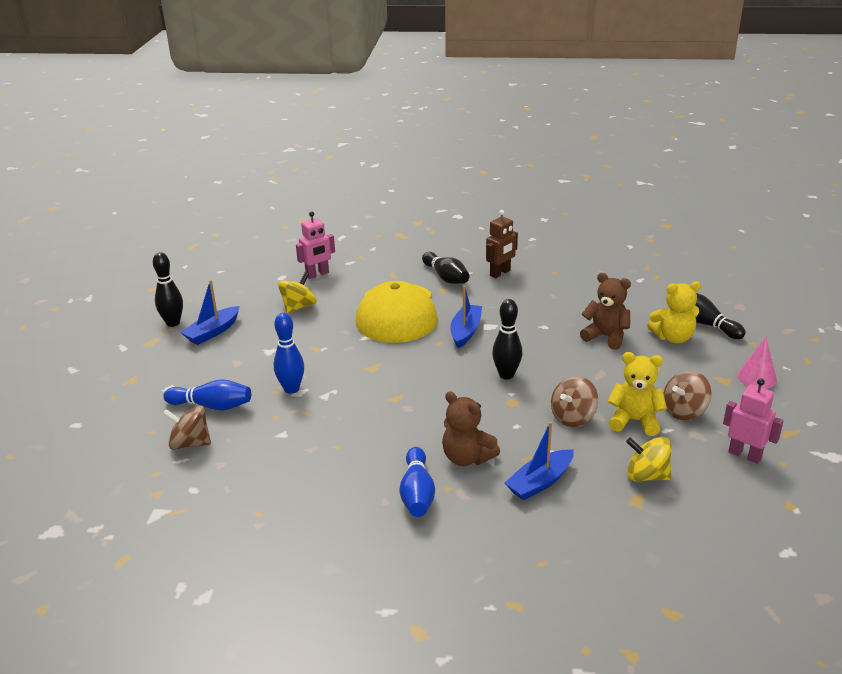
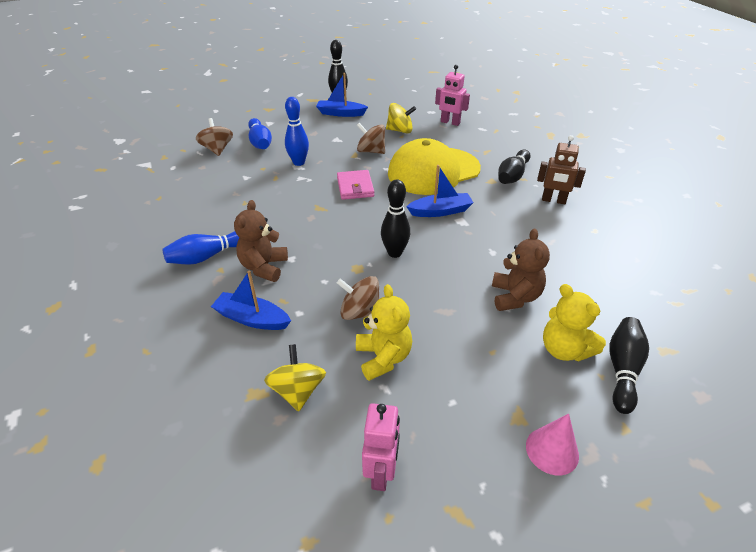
camera: 60 degrees right, 10 degrees up
brown spinning top [663,371,711,420] -> brown spinning top moved to [357,123,385,154]
none -> pink wallet [337,170,374,200]

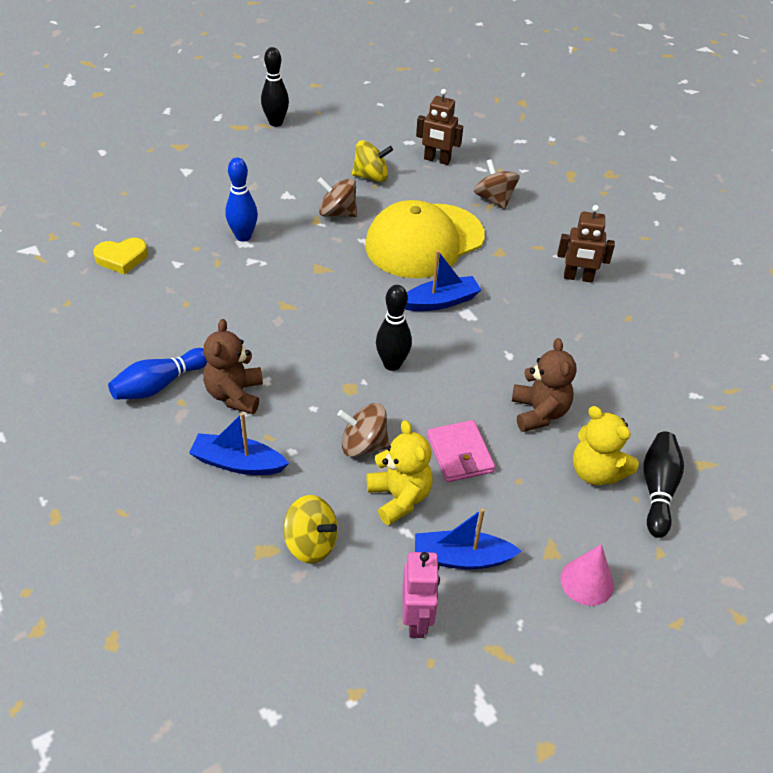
camera: 10 degrees left, 5 degrees up
brown spinning top [196,118,233,156] -> brown spinning top moved to [474,159,520,209]
blue bowling pin [248,118,272,149] -> none
yellow spinning top [264,344,326,411] -> yellow spinning top turned 135 degrees clockwise [283,495,338,564]
blue boat [316,73,368,117] -> blue boat moved to [415,508,521,569]
pink wallet [337,170,374,200] -> pink wallet moved to [427,420,495,482]
pink robot [435,65,470,126] -> brown robot [416,89,463,165]
black bowling pin [498,150,531,184] -> none
none -> yellow heart [93,238,148,275]

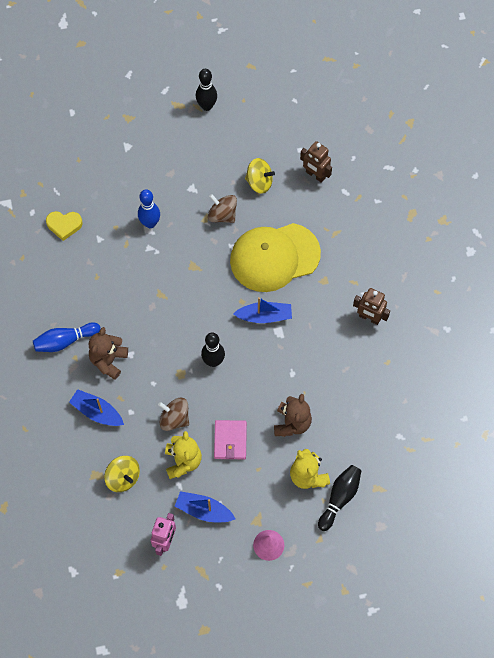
camera: 20 degrees right, 20 degrees up
brown spinning top [474,159,520,209] -> none

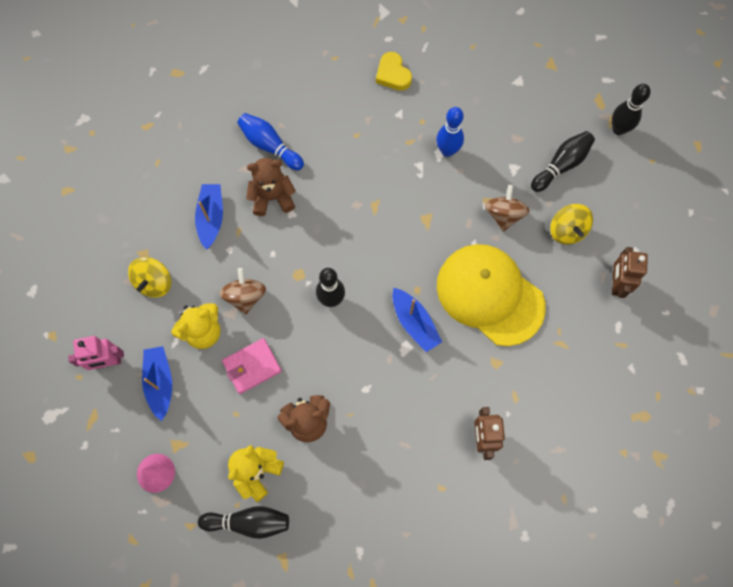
camera: 60 degrees right, 5 degrees up
none -> black bowling pin [531,131,595,192]

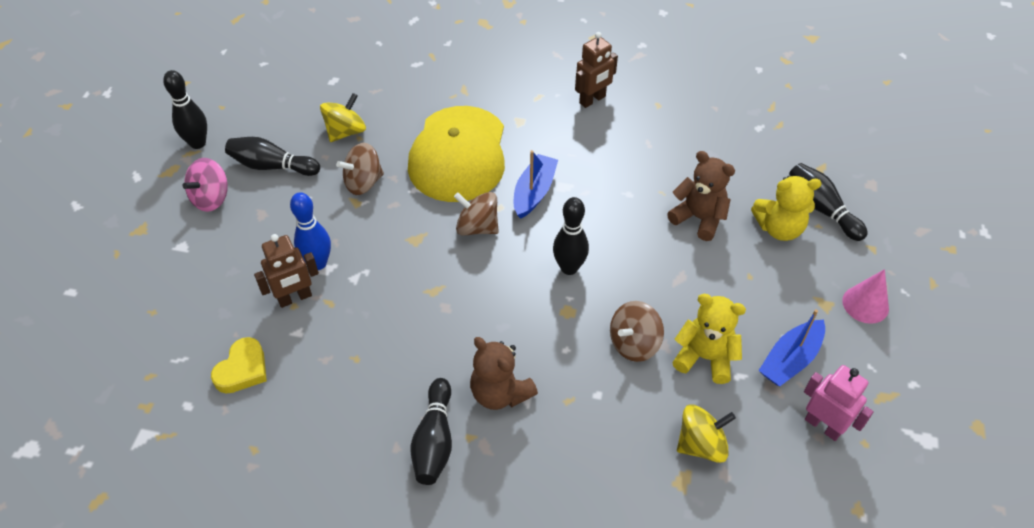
camera: 125 degrees left, 20 degrees down
blue boat [195,184,223,250] -> none
pink wallet [222,338,282,394] -> none
blue bowling pin [237,113,304,170] -> black bowling pin [411,378,452,485]
brown robot [612,247,648,298] -> brown robot moved to [254,234,319,308]
none -> pink spinning top [183,158,228,212]
none -> brown spinning top [454,192,499,235]

